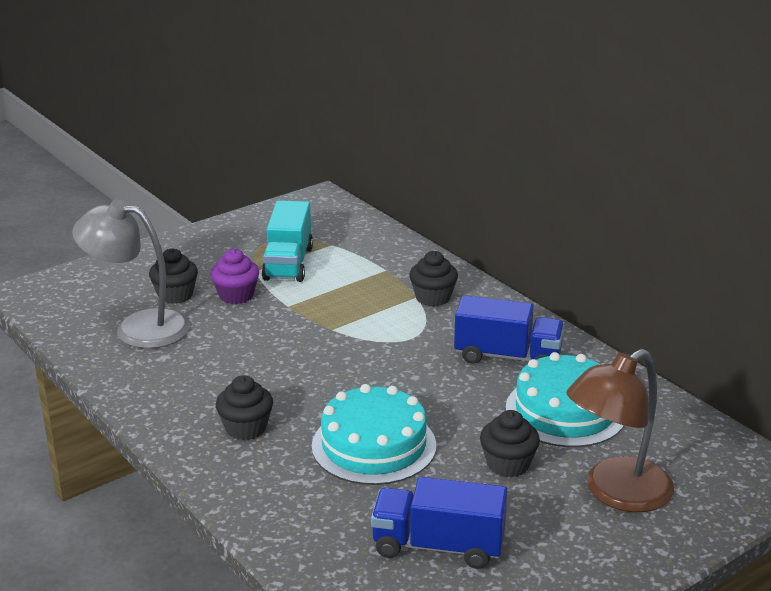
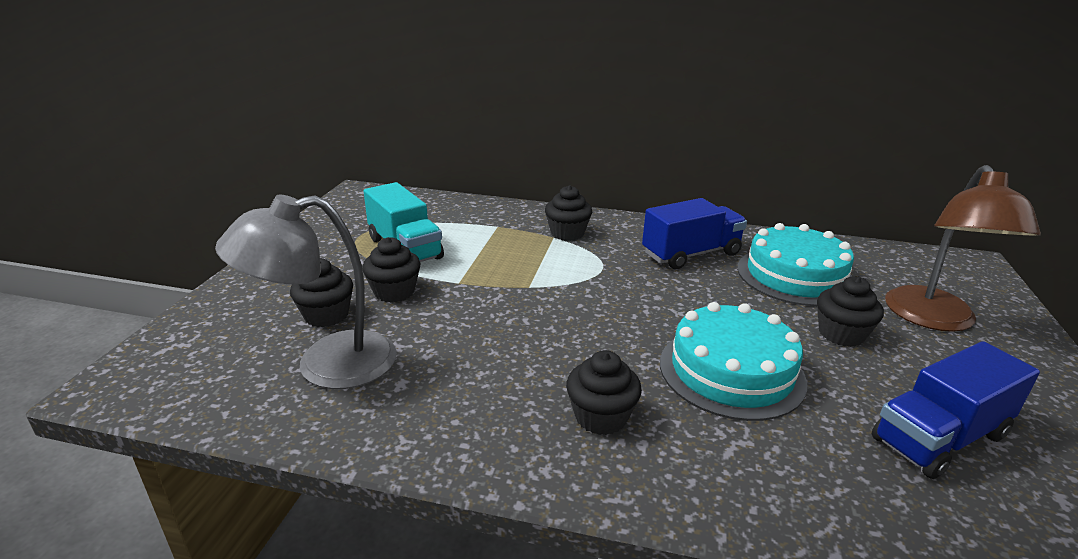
camera: 40 degrees left, 0 degrees up
purple cupcake [211,249,259,304] -> black cupcake [362,237,420,303]

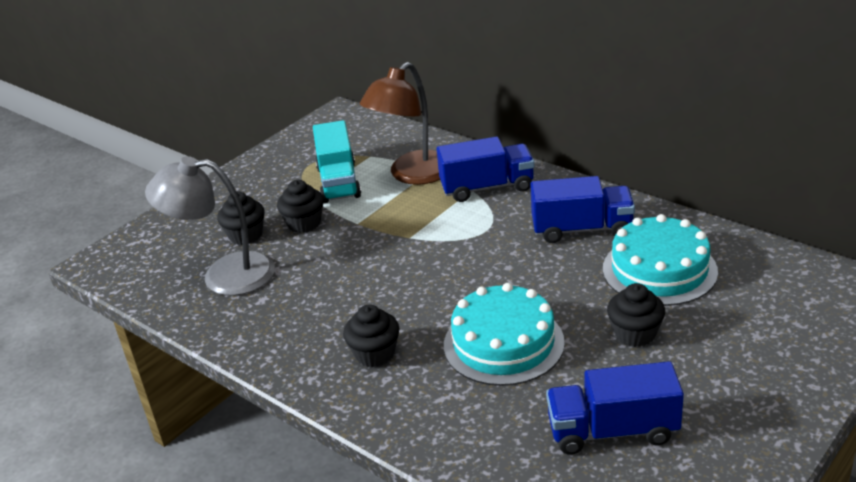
camera: 30 degrees right, 5 degrees up
black cupcake [545,185,592,241] -> blue truck [437,137,535,202]
brown lamp [885,165,1041,332] -> brown lamp moved to [360,62,440,185]

